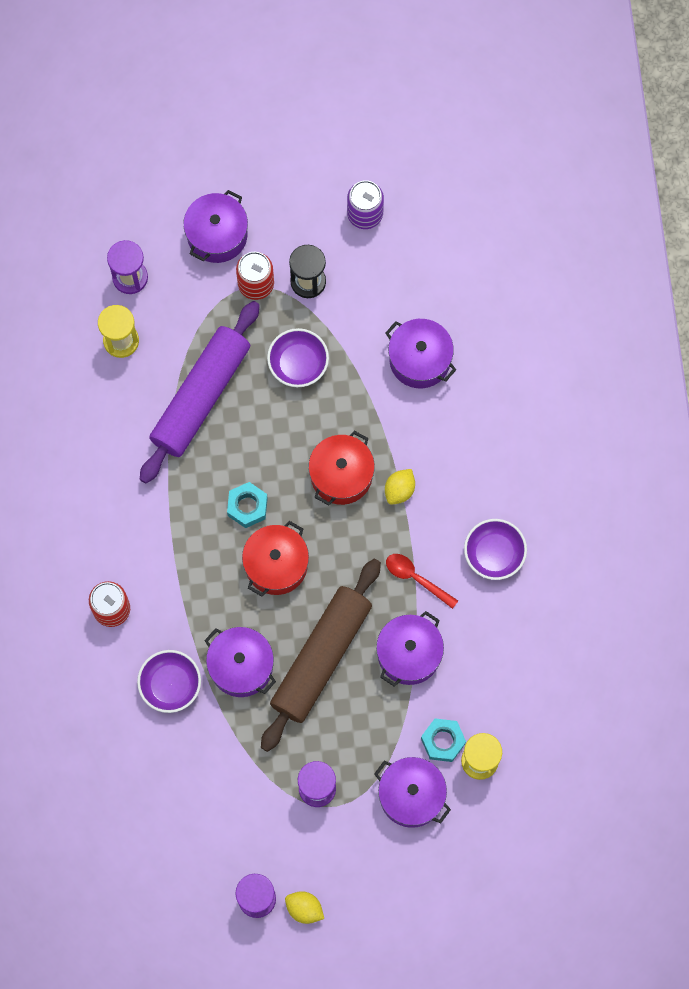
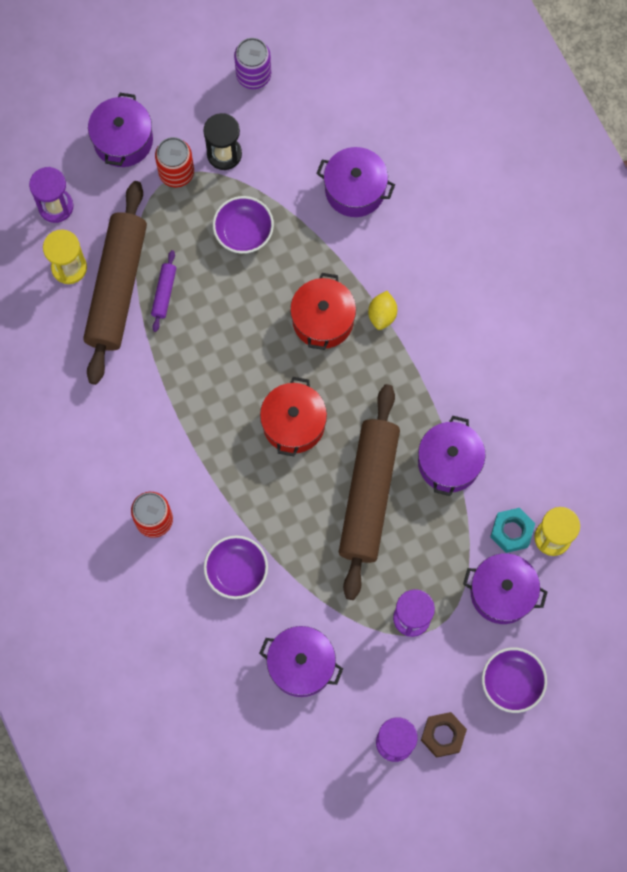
camera: 20 degrees left, 0 degrees up
purple rolling pin [140,301,260,483] -> purple rolling pin [151,250,176,332], size x0.40
purple pot [204,627,276,697] -> purple pot moved to [259,626,343,697]
turquoise nut [227,482,268,528] -> none
yellow lemon [285,891,324,924] -> brown nut [421,712,467,758]
red spoon [386,554,458,609] -> none
purple bowl [464,519,527,580] -> purple bowl moved to [482,647,547,713]
none -> brown rolling pin [83,181,147,385]

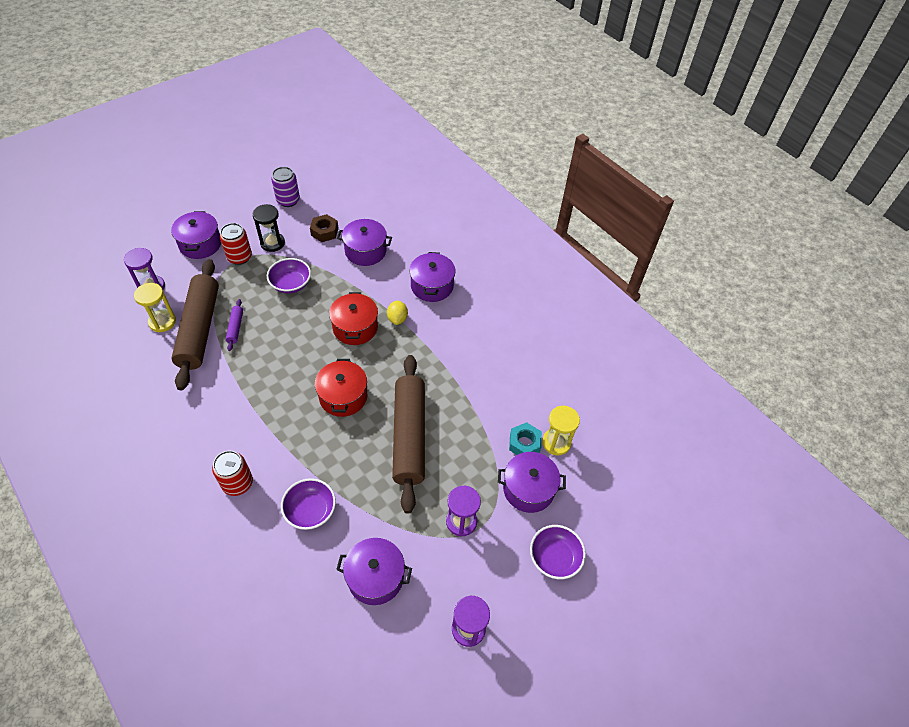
camera: 15 degrees left, 20 degrees down
purple pot [418,416,486,496] -> purple pot moved to [409,252,456,302]
brown nut [421,712,467,758] -> brown nut moved to [310,214,339,242]

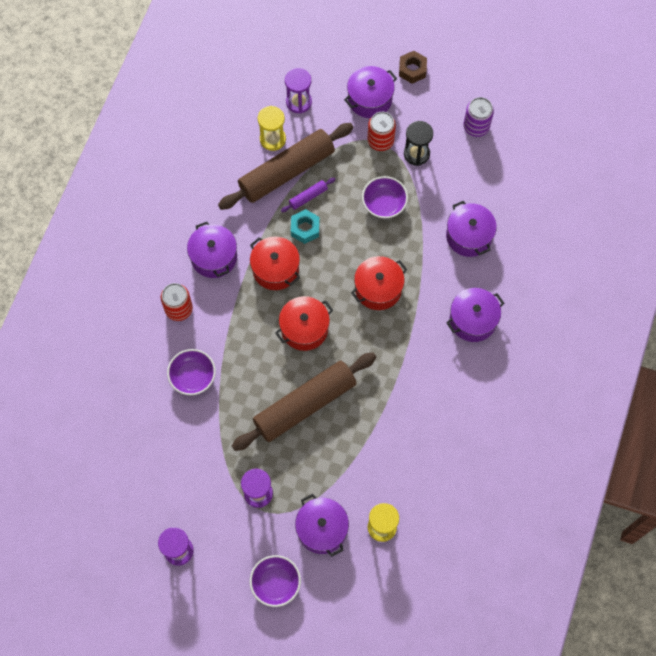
camera: 60 degrees right, 15 degrees up
brown nut [310,214,339,242] -> brown nut moved to [399,51,427,84]
purple pot [336,538,412,605] -> purple pot moved to [187,222,237,278]
yellow lemon [387,300,408,325] -> none
turquoise nut [509,422,542,455] -> turquoise nut moved to [291,209,320,244]
none -> red pot [250,236,300,290]

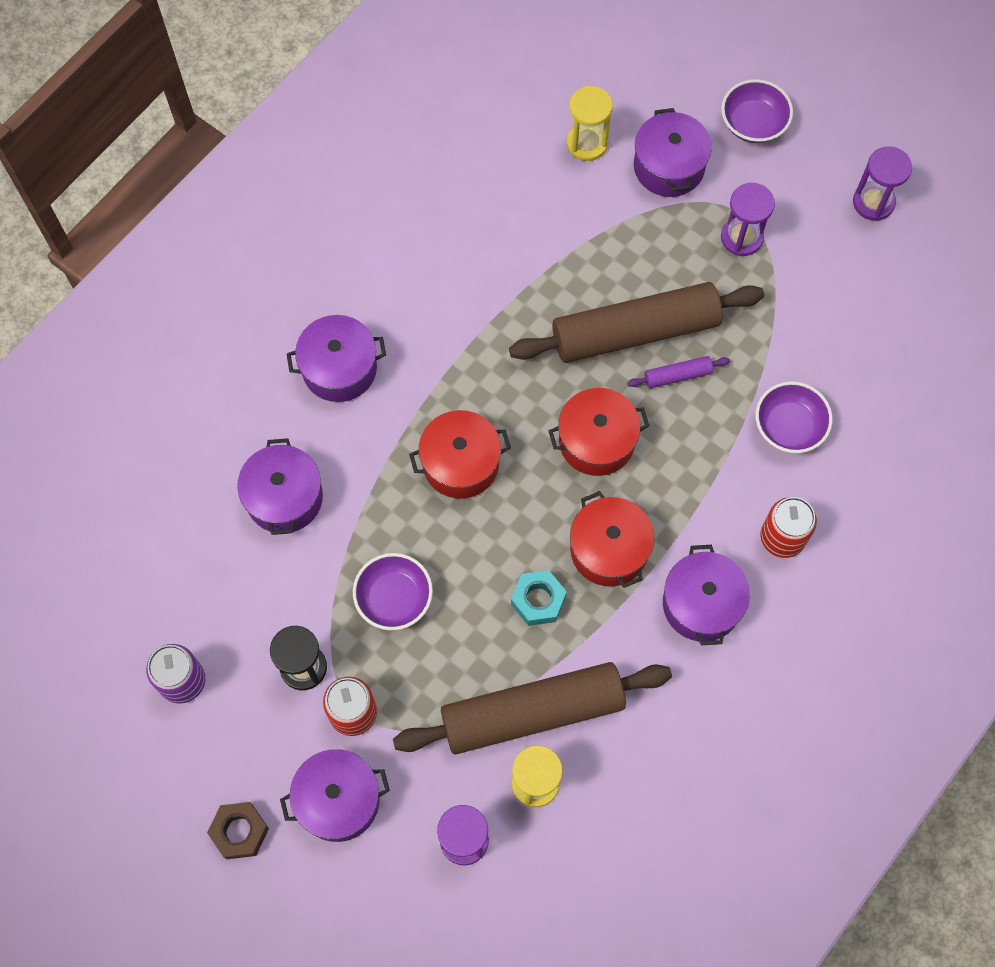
camera: 160 degrees left, 0 degrees up
purple rolling pin [281,178,335,212] -> purple rolling pin moved to [627,356,730,388]

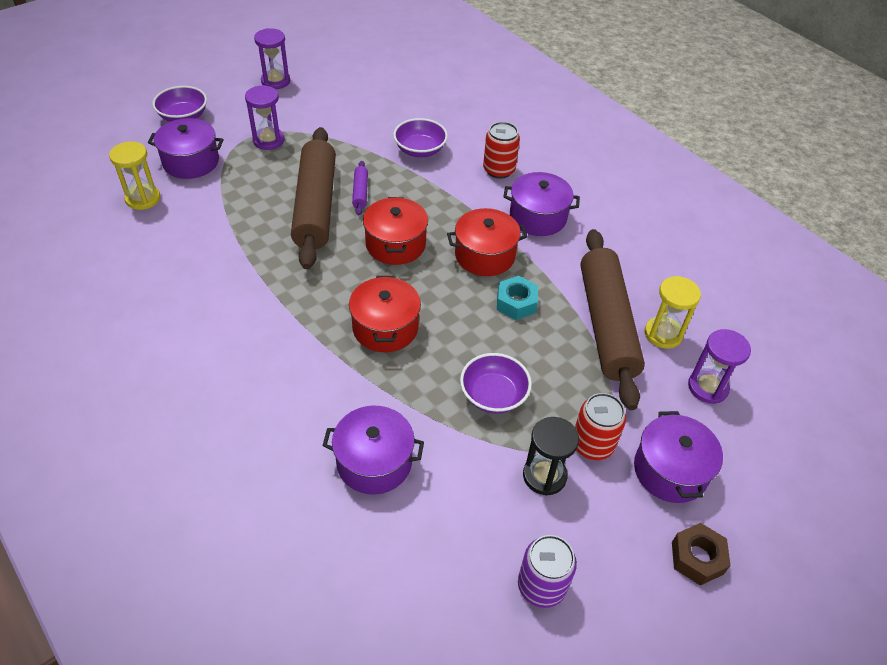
camera: 80 degrees left, 20 degrees down
purple pot [287,315,386,402] -> none

